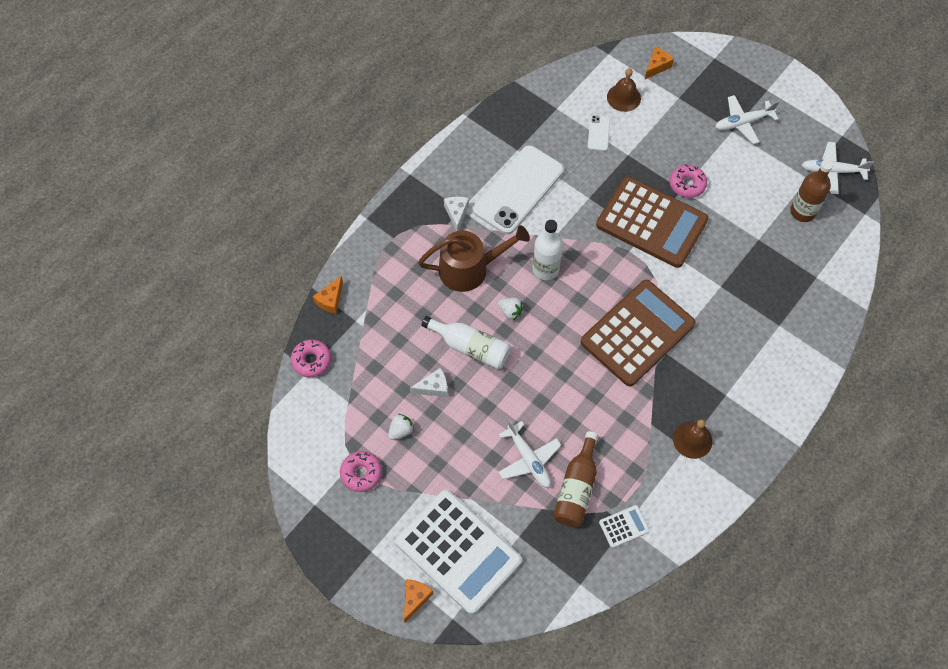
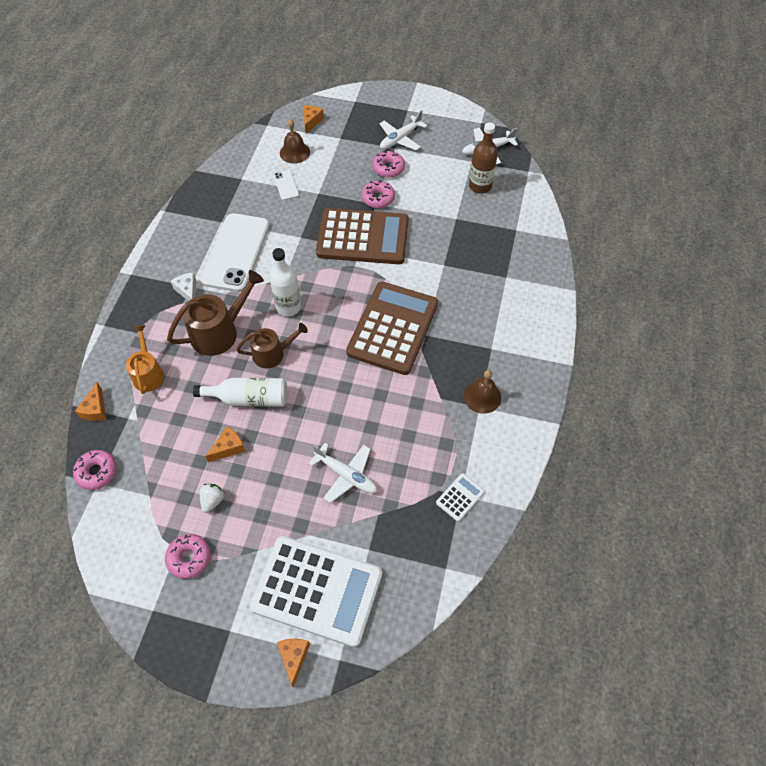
camera: 25 degrees left, 5 degrees down
white cheese [410,368,447,397] -> orange cheese [205,426,245,462]
white strawberry [498,298,523,320] -> brown watering can [236,323,308,368]
brown bottle [553,431,598,527] -> none
none -> orange watering can [126,325,164,394]
none -> pink donut [372,150,405,178]

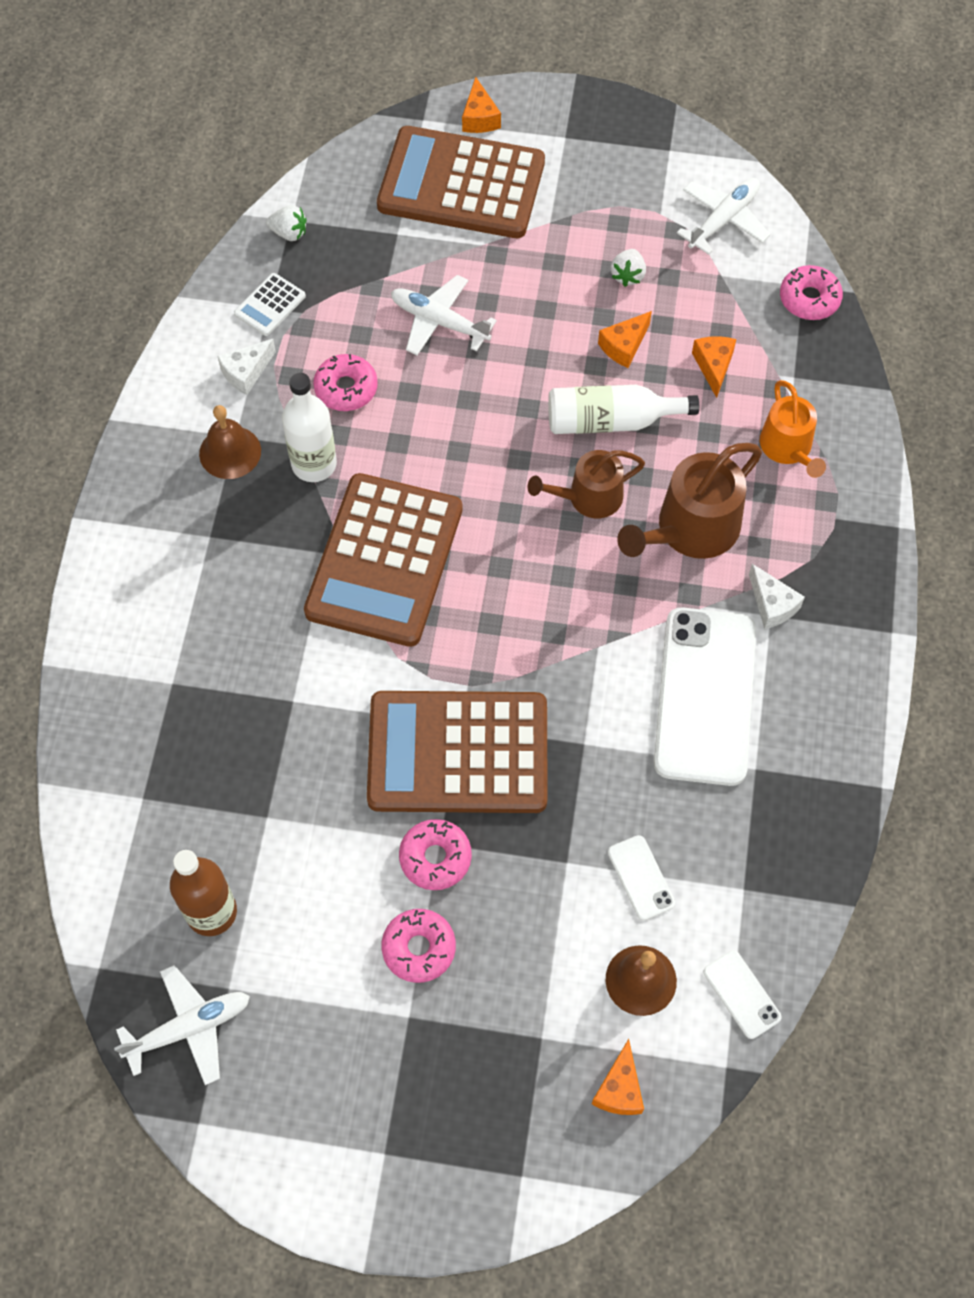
camera: 175 degrees right, 5 degrees up
orange cheese [75,382,106,421] -> orange cheese moved to [692,336,736,398]
pink donut [165,534,210,579] -> pink donut moved to [313,354,378,411]
white calculator [250,536,382,647] -> brown calculator [377,126,545,238]
white bottle [269,248,301,316] -> white bottle moved to [282,373,337,482]
white plane [380,110,427,150] -> white plane moved to [677,178,770,255]
none -> white cheese [217,339,276,395]
none -> white strawberry [266,205,307,241]
none -> white phone [703,950,781,1039]

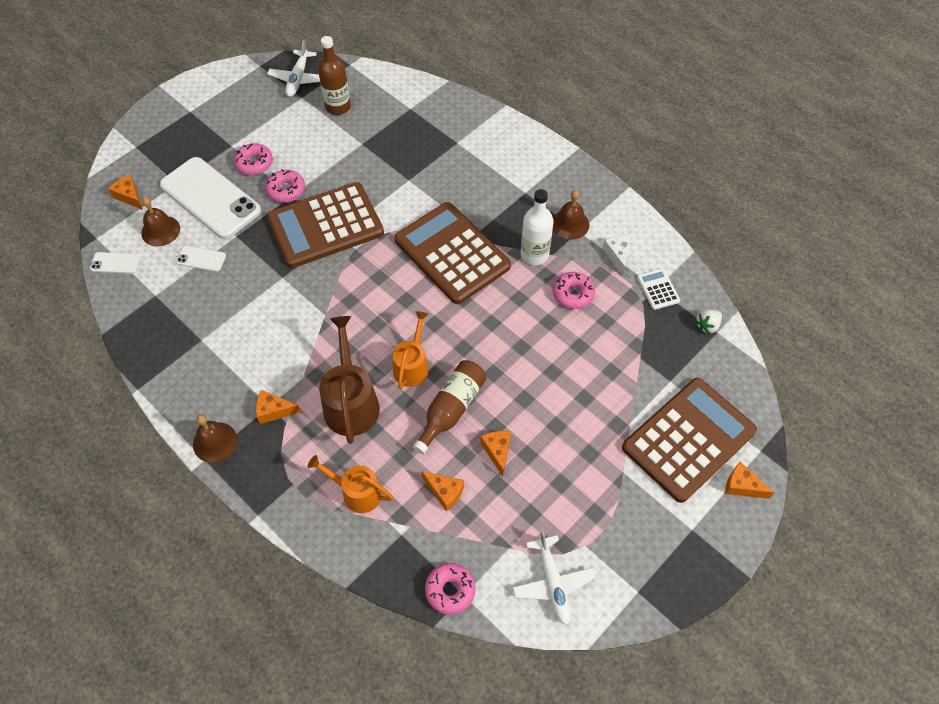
camera: 125 degrees right, 5 degrees down
brown calculator [367,691,548,813] -> brown calculator turned 150 degrees counterclockwise [267,182,384,268]
white plane [391,275,497,355] -> none
brown watering can [527,450,645,518] -> orange watering can [393,311,429,389]
white bottle [548,385,699,434] -> brown bottle [413,360,487,454]
white strawberry [611,249,646,287] -> none
white phone [654,607,756,786] -> white phone moved to [160,157,261,239]
white cheese [749,564,805,629] -> orange cheese [256,390,301,424]
none -> brown bell [193,415,237,463]

